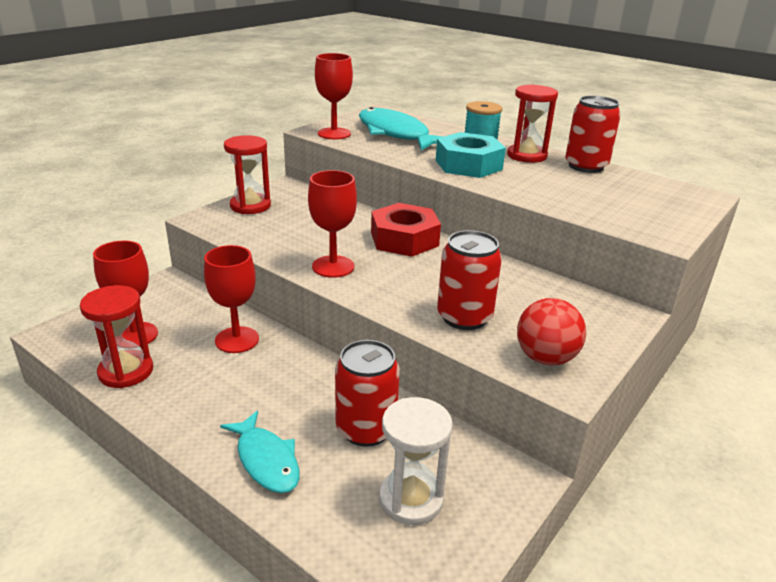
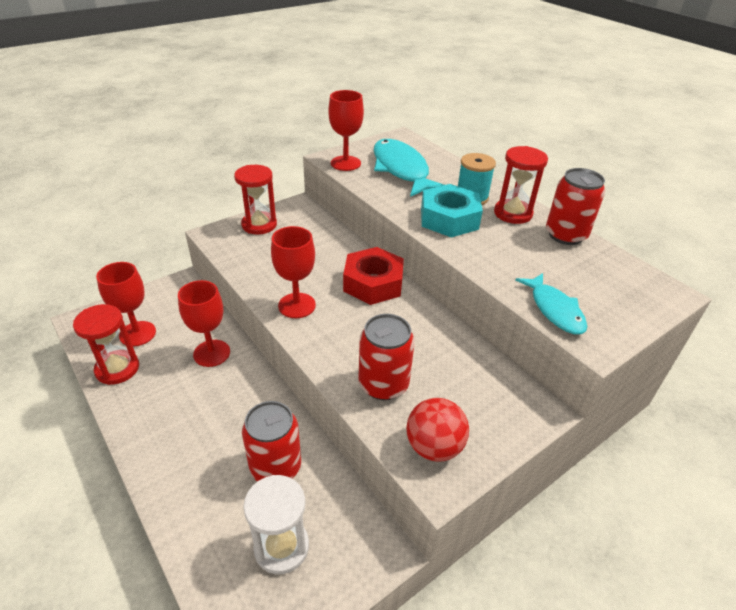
camera: 15 degrees right, 10 degrees up
turquoise fish [220,411,300,493] -> turquoise fish moved to [515,273,588,334]

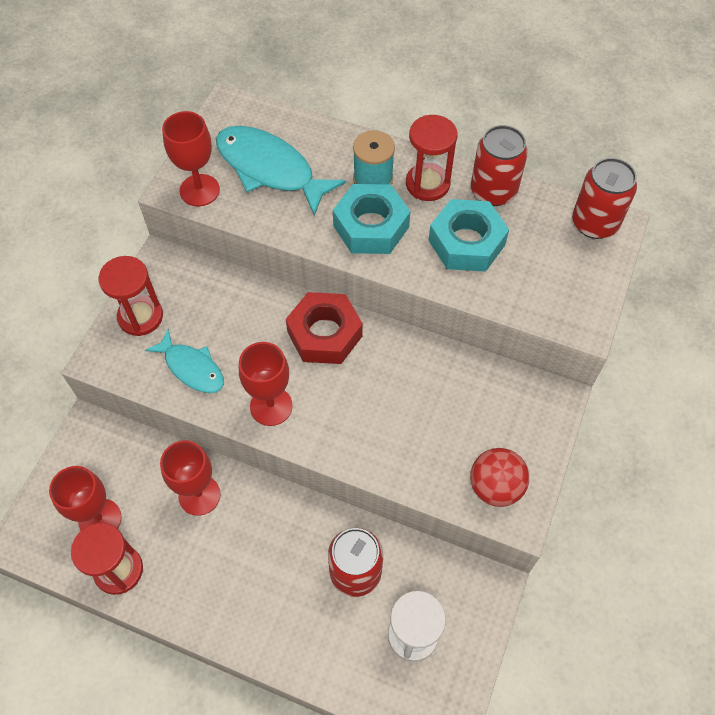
camera: 30 degrees left, 20 degrees up
red can [358,314,415,400] -> red can moved to [572,158,637,239]
turquoise fish [515,273,588,334] -> turquoise fish moved to [145,329,224,393]
none -> turquoise nut [428,199,509,272]

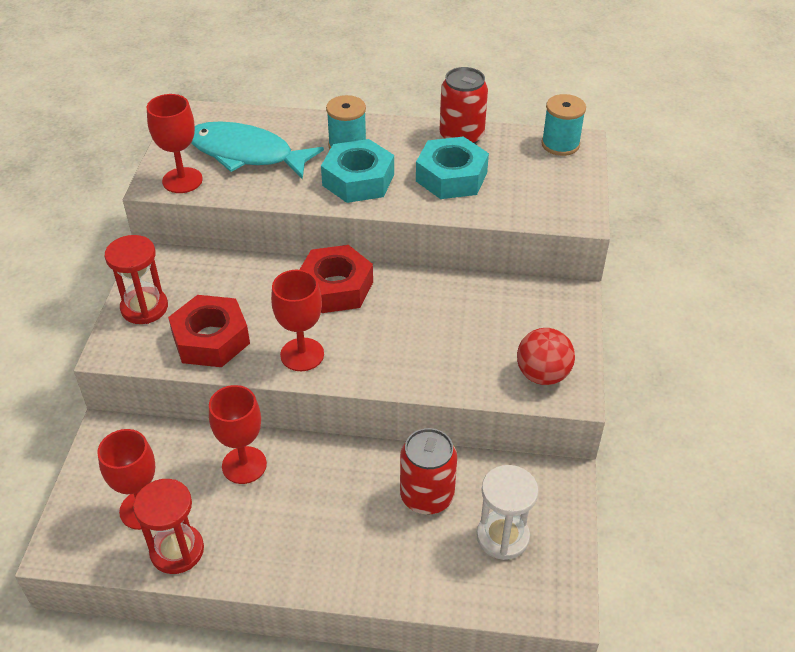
camera: 15 degrees left, 15 degrees down
turquoise fish [145,329,224,393] -> red nut [168,295,250,367]
red hourglass [406,115,458,201] -> none
red can [572,158,637,239] -> turquoise spool [541,94,586,156]

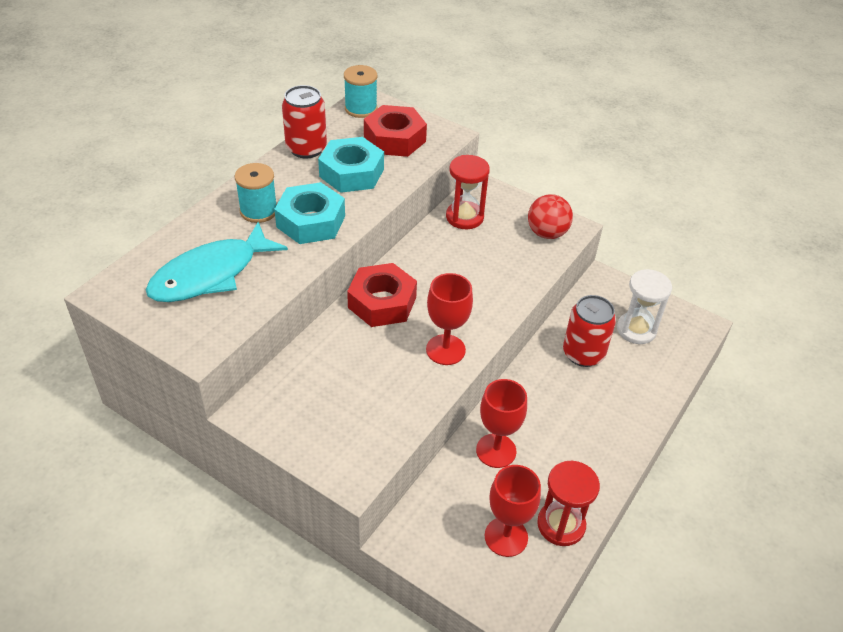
camera: 65 degrees left, 0 degrees up
red hourglass [105,235,168,324] -> red hourglass moved to [446,155,490,229]
red goblet [147,94,203,193] -> none
red nut [168,295,250,367] -> red nut moved to [364,105,427,157]

